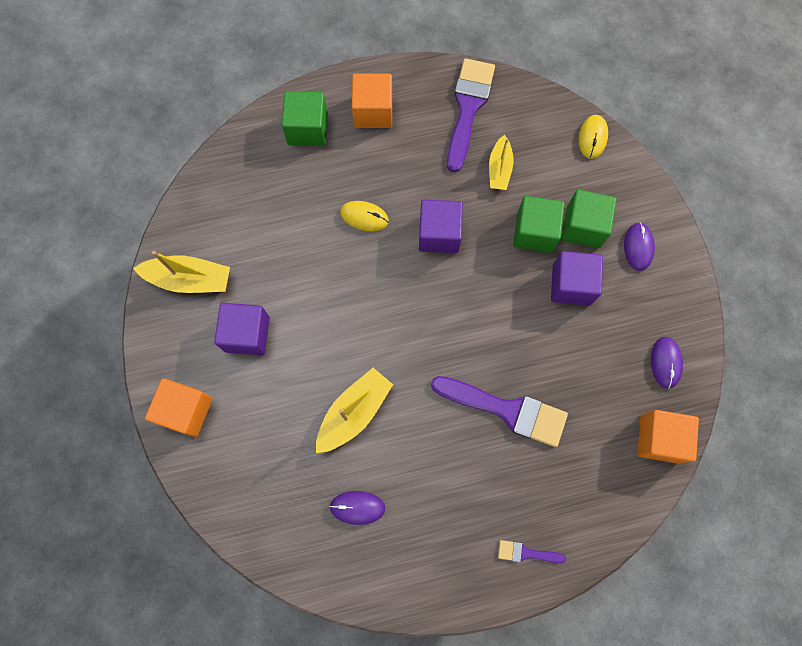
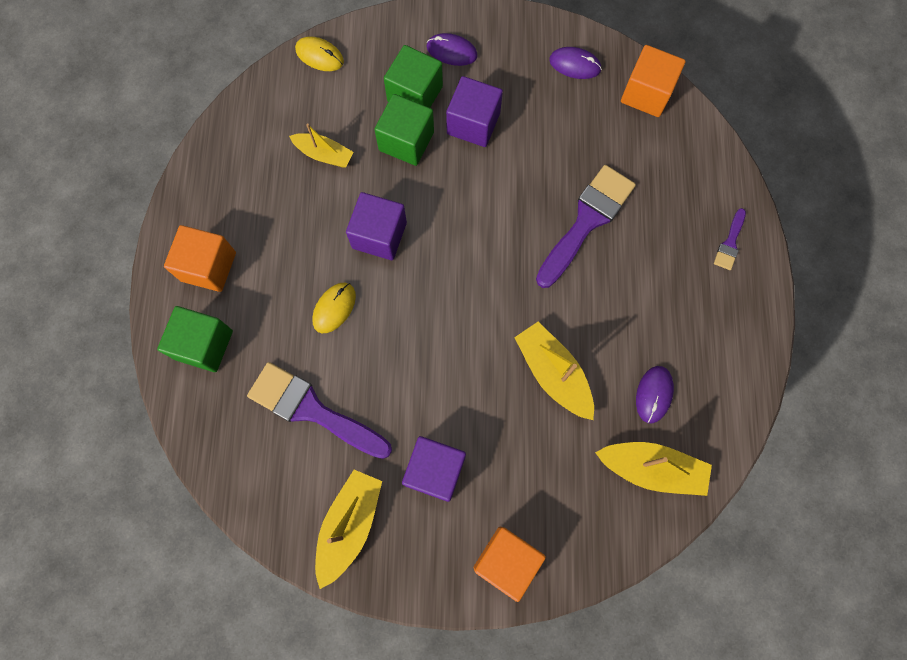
camera: 75 degrees left, 0 degrees up
purple brush [447,58,495,172] -> purple brush moved to [247,362,392,459]
none -> yellow boat [595,442,712,496]

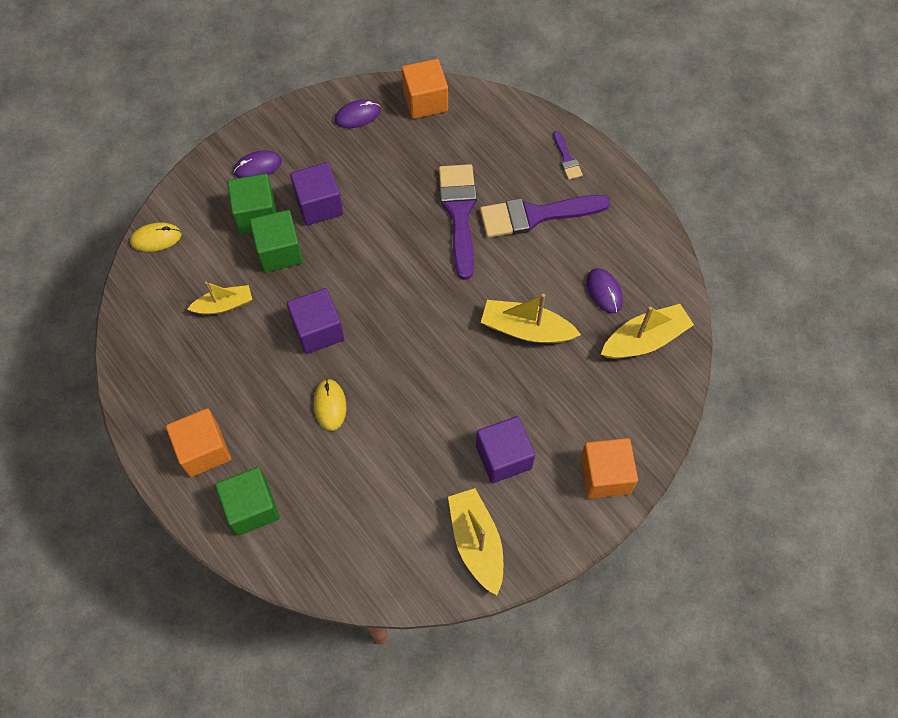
camera: 40 degrees left, 10 degrees down
purple brush [247,362,392,459] -> purple brush moved to [480,195,610,238]

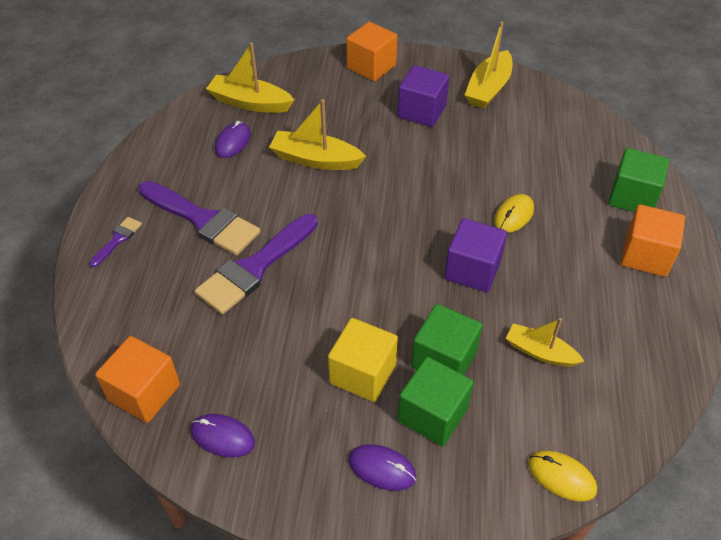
camera: 135 degrees left, 15 degrees down
purple cube [290,162,343,225] -> yellow cube [328,318,398,402]
yellow boat [481,294,581,343] -> yellow boat turned 135 degrees clockwise [269,99,366,170]

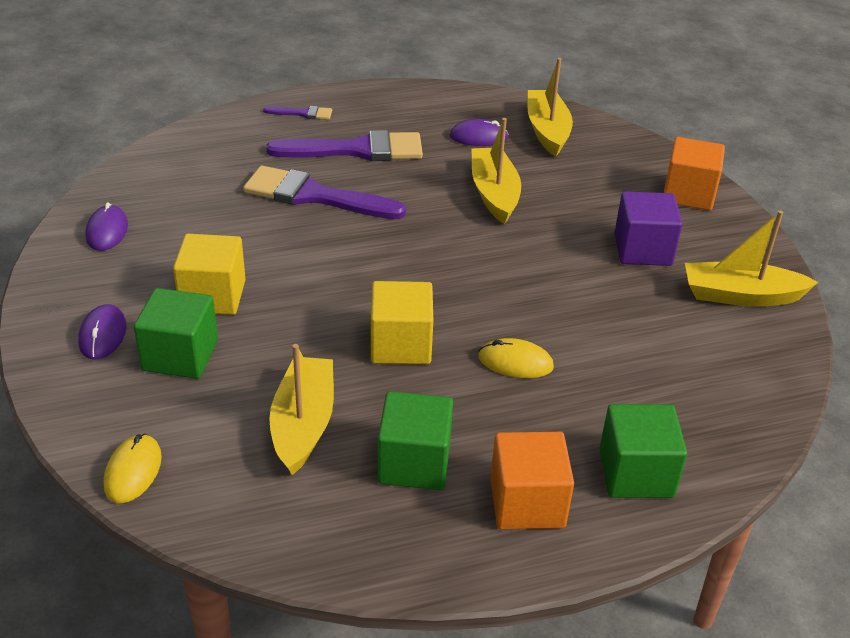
camera: 65 degrees right, 10 degrees down
orange cube [95,336,180,423] -> none
purple brush [138,181,260,255] -> purple brush turned 105 degrees counterclockwise [266,130,423,161]
green cube [411,304,482,375] -> green cube moved to [377,391,453,490]
purple cube [444,218,507,292] -> yellow cube [371,281,433,364]
yellow boat [506,318,585,367] -> yellow boat [269,344,334,475], size x1.52

